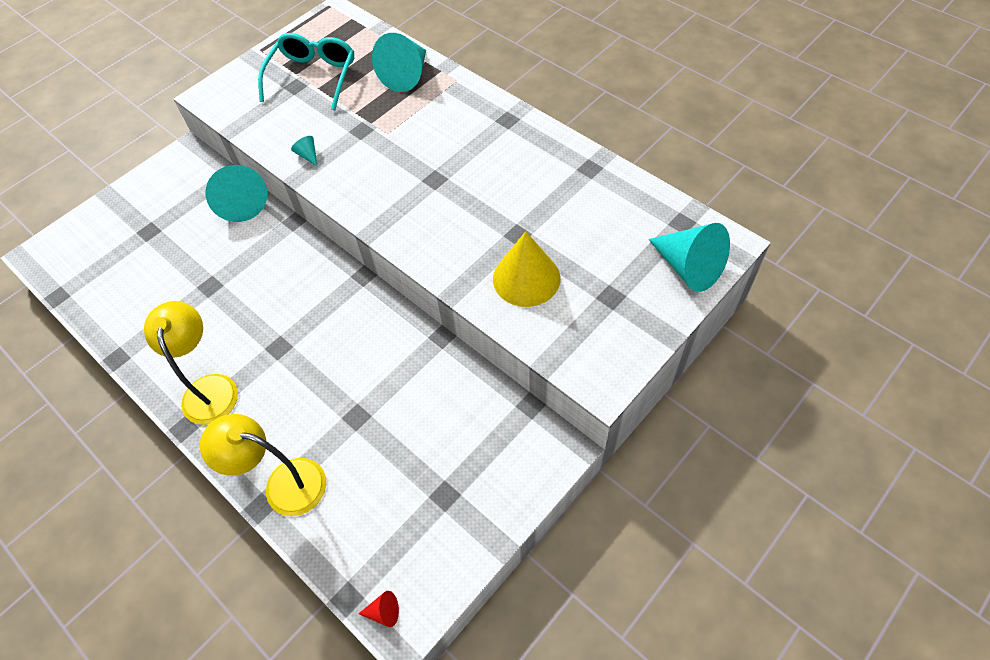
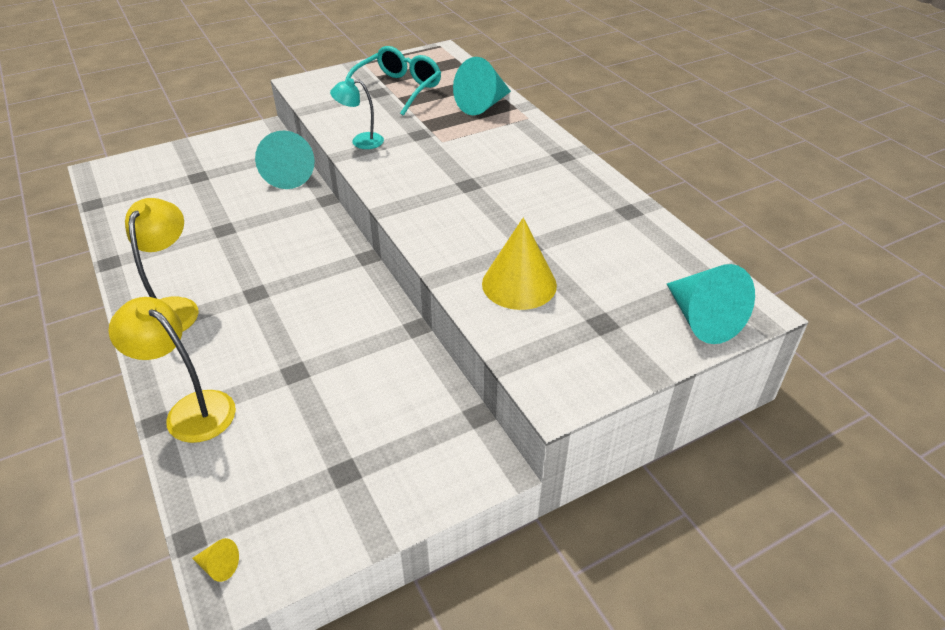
camera: 15 degrees right, 15 degrees down
turquoise cone [291,136,318,167] -> turquoise lamp [330,78,384,149]
red cone [358,591,399,627] -> yellow cone [192,538,239,582]

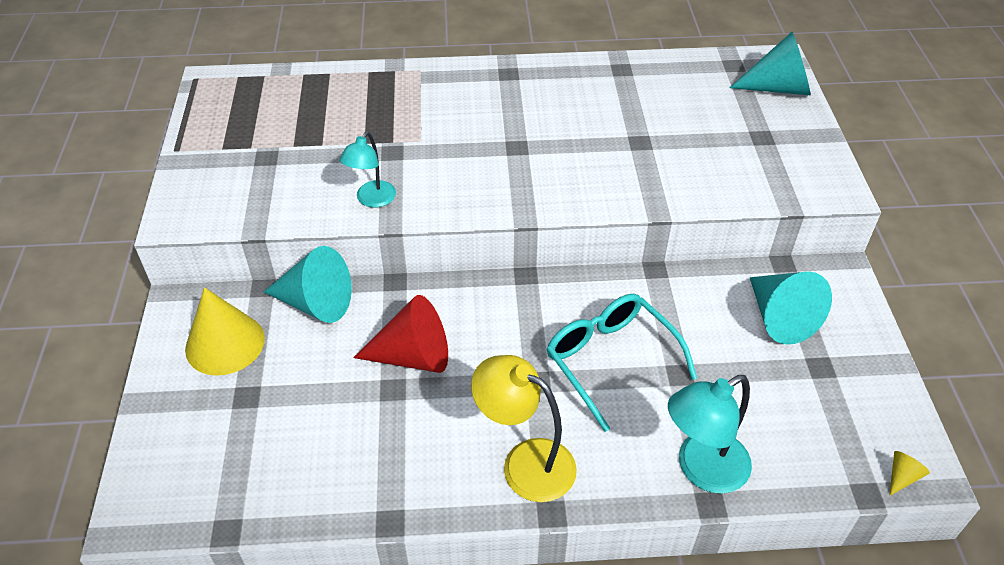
camera: 65 degrees left, 5 degrees up
yellow lamp [108,297,236,443] -> turquoise lamp [668,375,752,494]
turquoise glasses [345,46,441,116] -> turquoise glasses moved to [546,294,697,432]
turquoise cone [453,57,511,115] -> turquoise cone moved to [750,271,832,345]
yellow cone [482,218,557,310] -> yellow cone moved to [185,287,265,376]
none -> red cone [353,295,448,373]

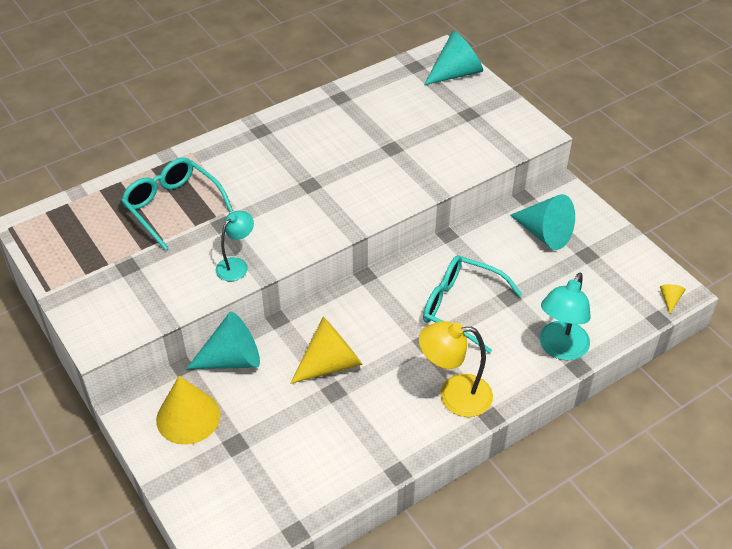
camera: 30 degrees left, 0 degrees up
turquoise lamp [339,132,396,207] -> turquoise lamp turned 135 degrees counterclockwise [215,211,254,281]
red cone [353,295,448,373] -> yellow cone [290,317,363,384]
none -> turquoise glasses [121,157,233,250]

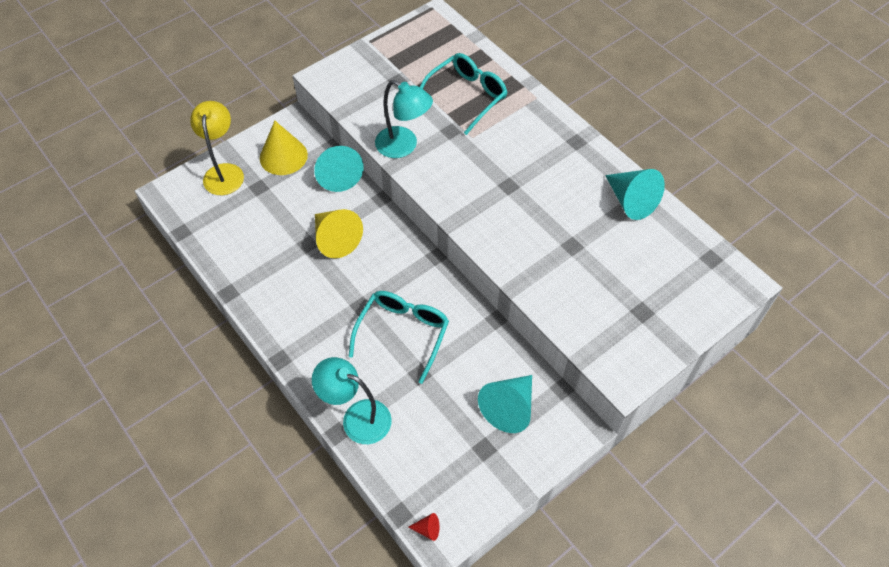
camera: 85 degrees right, 10 degrees up
turquoise lamp [215,211,254,281] -> turquoise lamp [375,80,433,158], size x1.56
yellow lamp [419,321,493,417] -> yellow lamp moved to [190,101,244,195]
turquoise cone [424,31,483,85] -> turquoise cone moved to [605,169,665,220]
yellow cone [660,284,685,313] -> red cone [408,513,440,541]

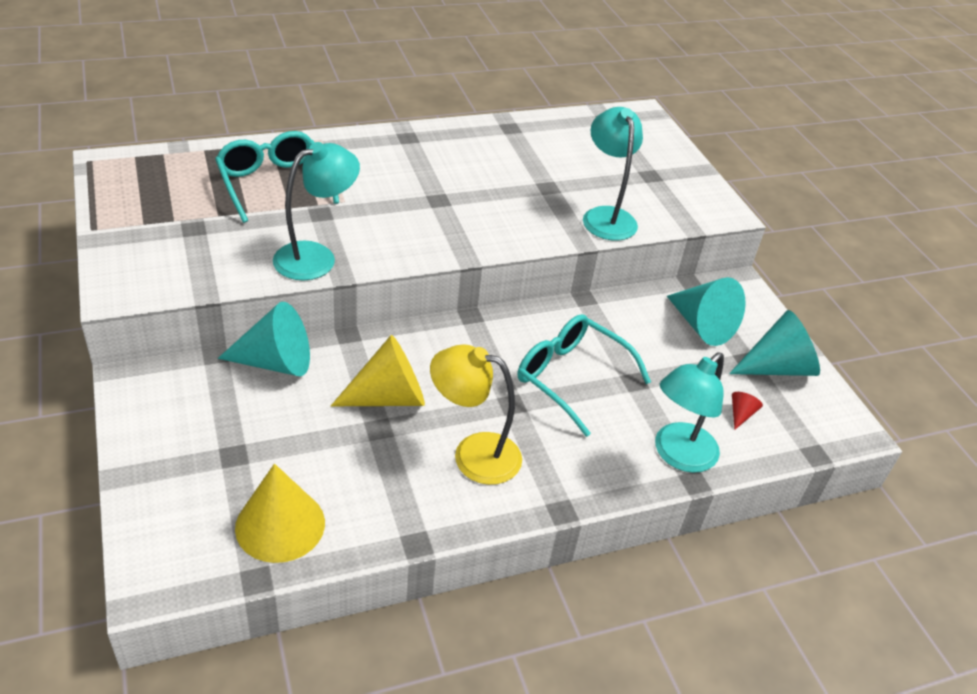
camera: 75 degrees left, 15 degrees down
yellow lamp [190,101,244,195] -> yellow lamp moved to [430,344,522,485]
yellow cone [260,121,308,175] -> yellow cone moved to [235,464,325,563]
red cone [408,513,440,541] -> red cone moved to [732,392,763,430]
turquoise cone [605,169,665,220] -> turquoise cone moved to [729,310,820,376]
none -> turquoise lamp [583,107,643,241]

